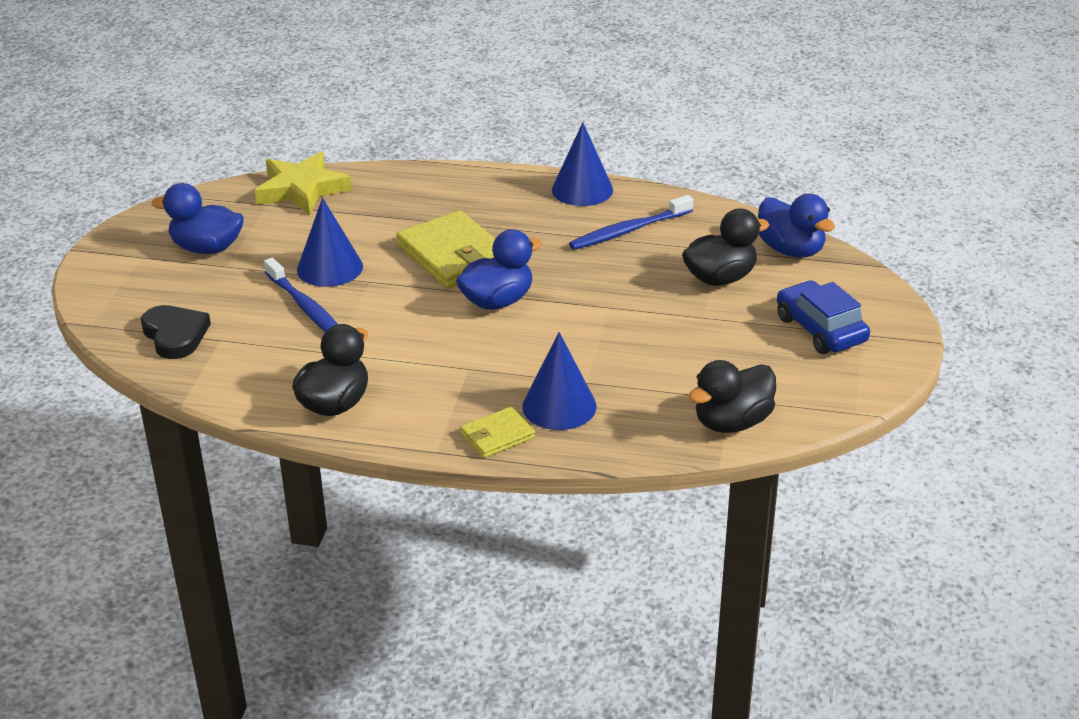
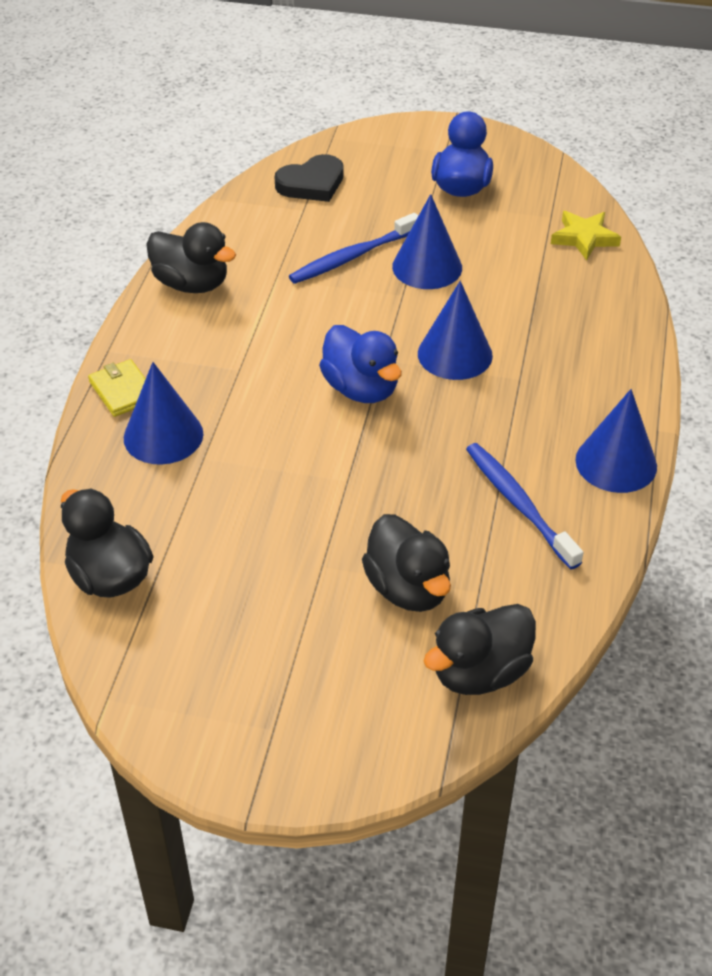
camera: 90 degrees right, 10 degrees up
yellow star [255,152,352,215] -> yellow star [551,211,621,261], size x0.64
yellow wallet [396,210,495,289] -> blue cone [418,281,493,380]
blue duck [758,194,835,257] -> black duck [424,604,536,695]
blue car [777,280,870,354] -> none

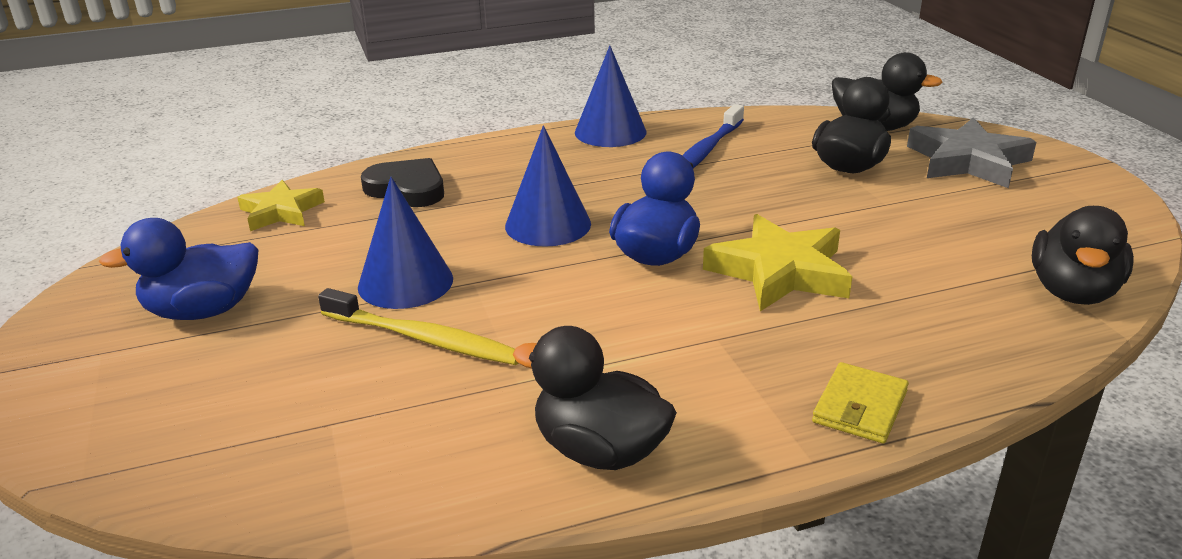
camera: 120 degrees left, 15 degrees down
blue cone [124,362,203,465] -> none
black duck [146,222,236,293] -> black duck turned 60 degrees counterclockwise [513,326,677,470]
black heart [275,154,344,202] -> black heart moved to [361,158,444,207]
blue toothbrush [289,213,418,284] -> yellow toothbrush [318,288,518,365]
none -> yellow star [703,214,853,312]
none -> grey star [907,117,1036,188]

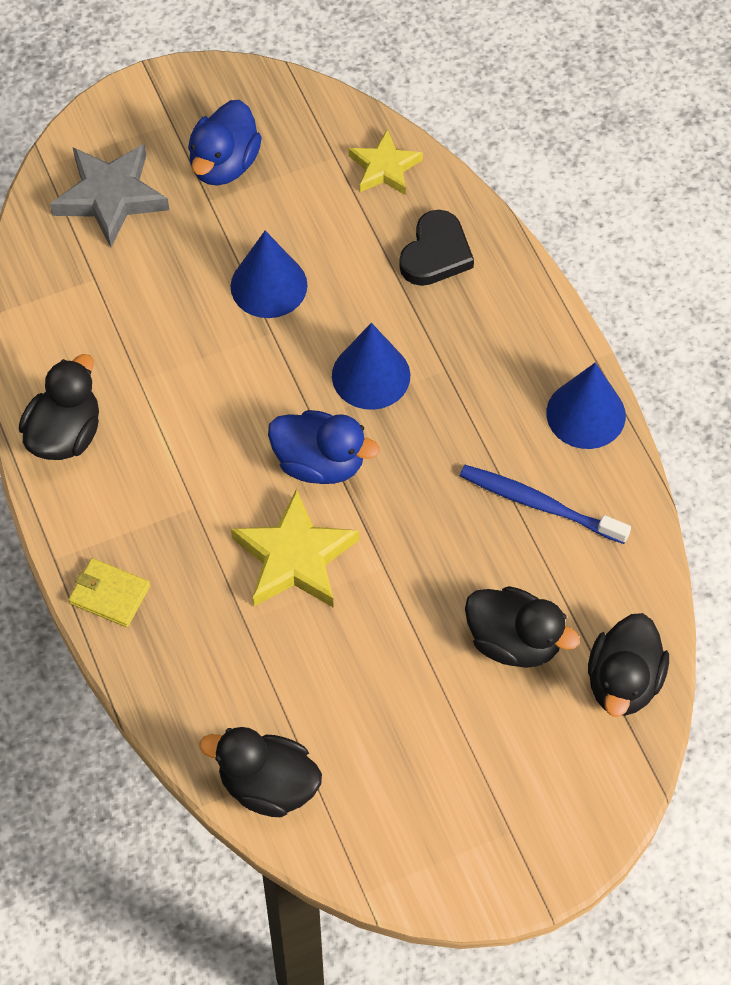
camera: 85 degrees right, 30 degrees up
blue duck [99,218,259,320] -> blue duck turned 135 degrees counterclockwise [188,100,262,186]
yellow toothbrush [318,288,518,365] -> none
grey star [907,117,1036,188] -> grey star moved to [50,144,169,247]

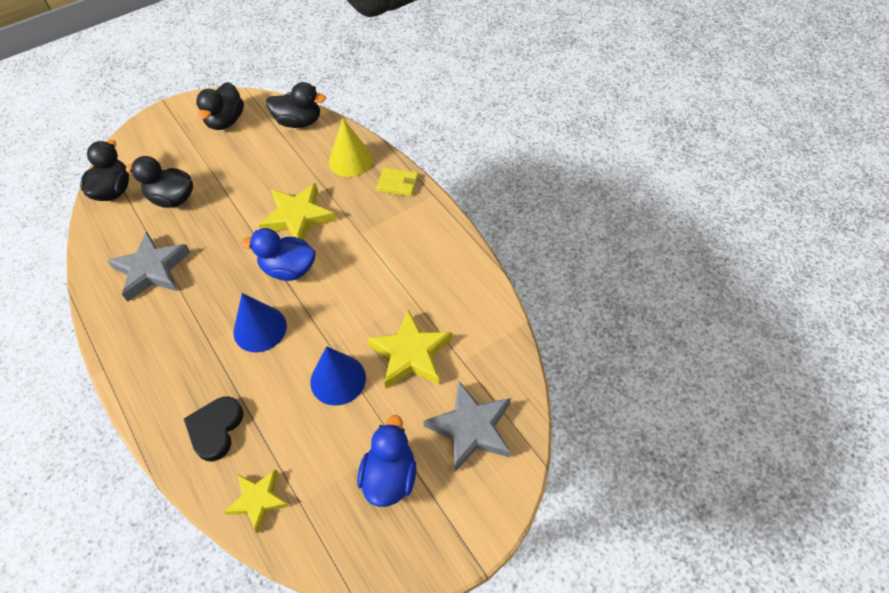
camera: 170 degrees right, 5 degrees down
black duck [19,354,99,460] -> black duck moved to [196,82,244,130]
blue toothbrush [460,465,631,544] -> grey star [107,231,190,302]
blue cone [546,362,626,449] -> none
none -> yellow cone [329,118,373,177]
none -> yellow star [367,310,452,388]

